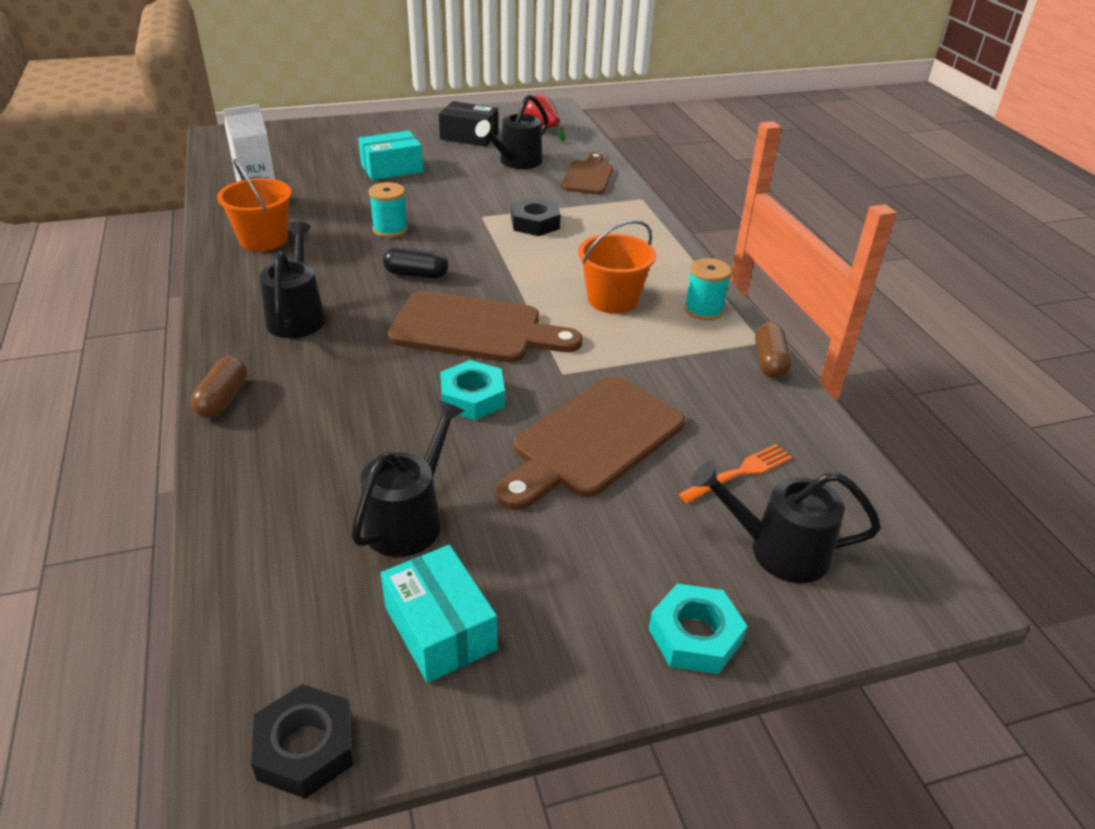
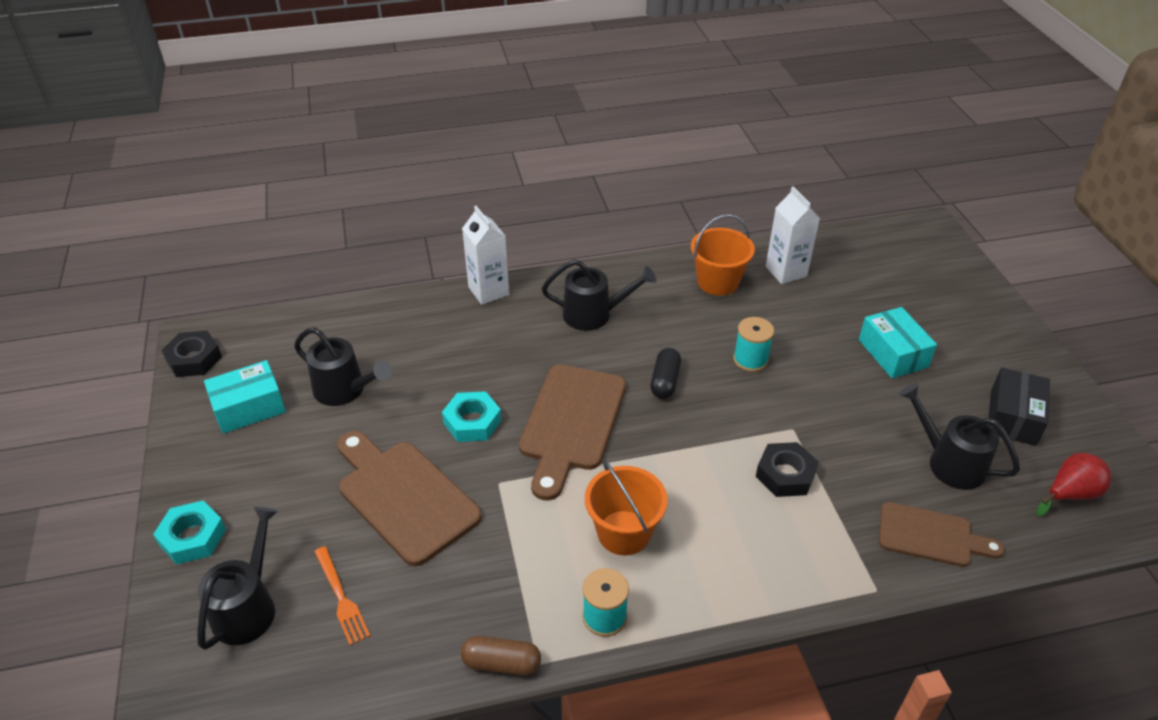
camera: 95 degrees right, 5 degrees up
brown capsule [191,356,247,418] -> white carton [462,206,509,305]

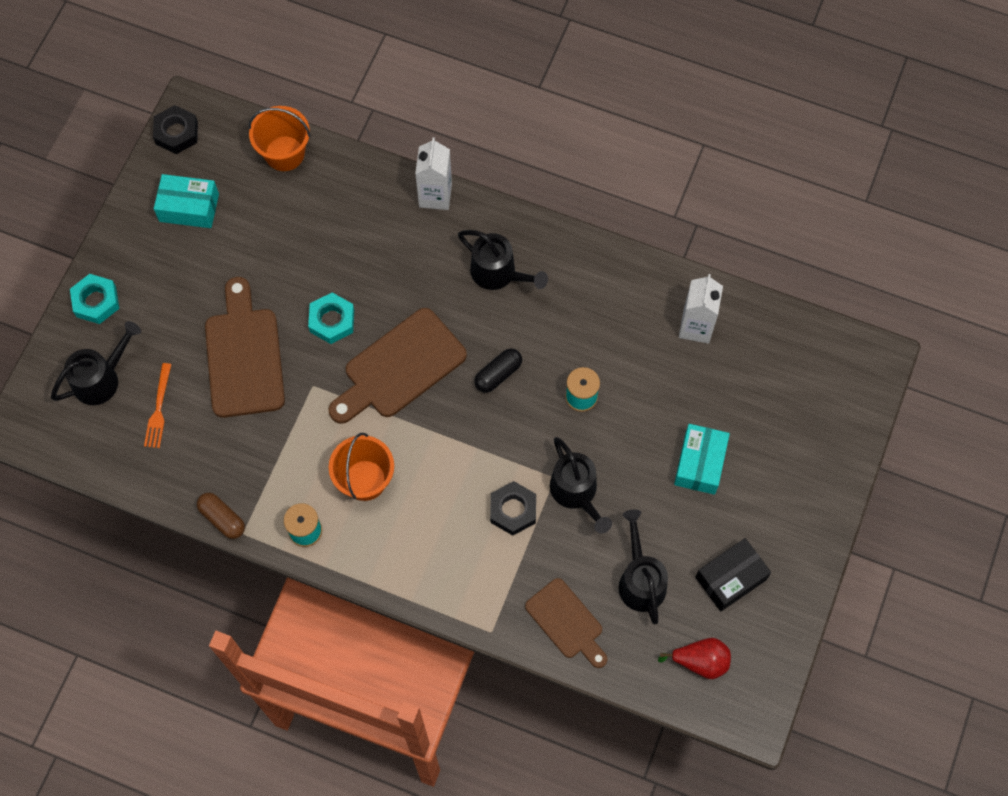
camera: 35 degrees right, 25 degrees up
black watering can [294,327,392,406] -> black watering can moved to [550,437,612,534]
orange bucket [691,214,755,296] -> orange bucket moved to [249,106,311,171]

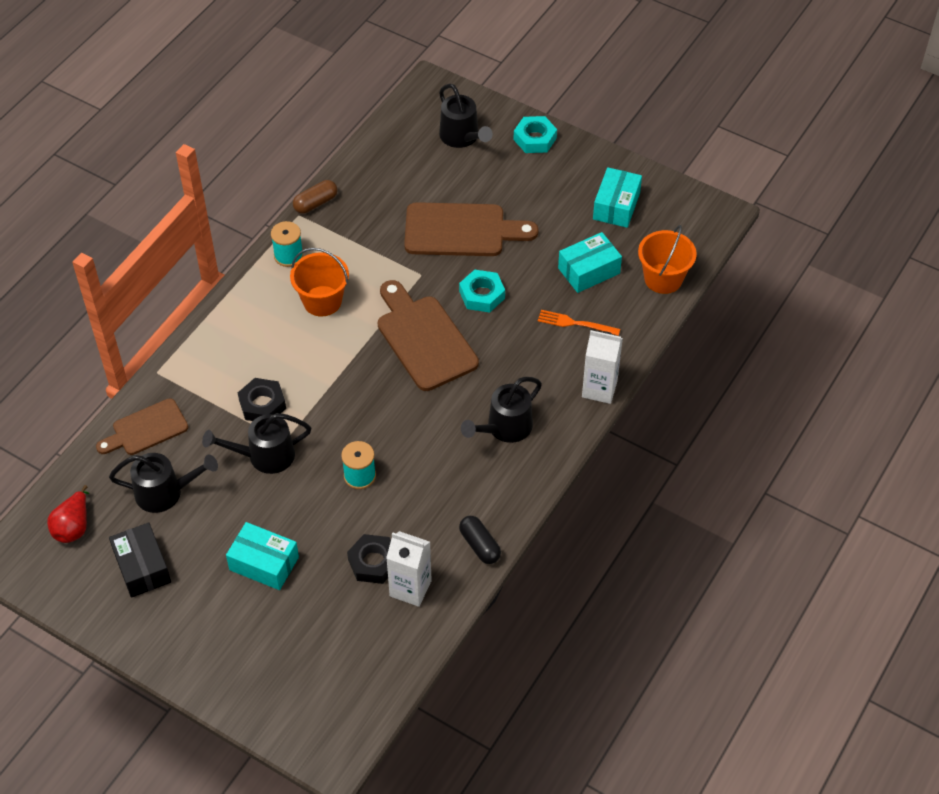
camera: 100 degrees right, 15 degrees down
orange fork [144,363,171,448] -> orange fork moved to [538,310,620,336]
black nut [153,105,198,154] -> black nut moved to [347,534,391,584]
black capsule [474,349,522,393] -> black capsule moved to [459,516,501,564]
none -> turquoise box [558,232,622,293]

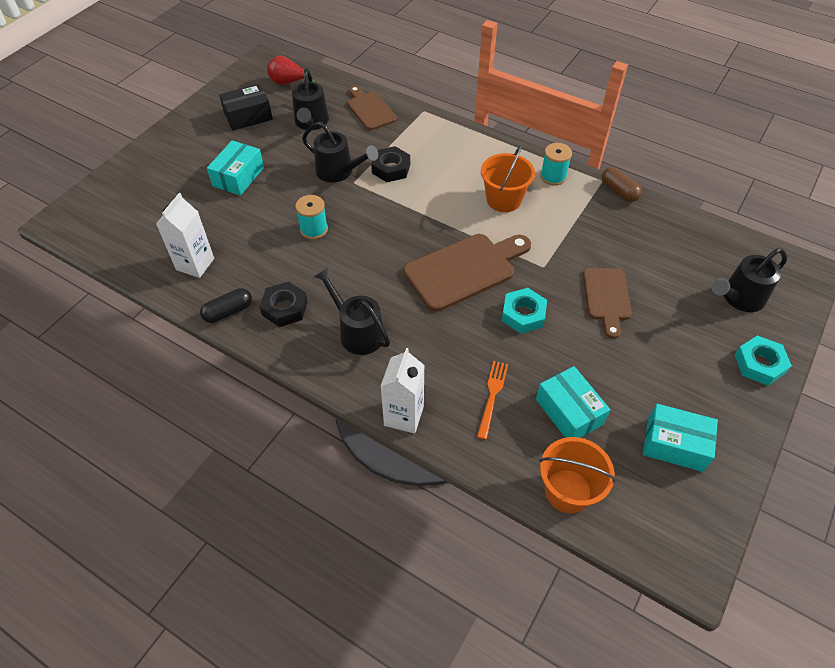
camera: 90 degrees right, 0 degrees up
black watering can [202,413,311,474] -> black watering can turned 135 degrees clockwise [302,122,378,183]
black nut [347,534,391,584] -> black nut moved to [260,281,308,327]
brown cutting board [404,202,539,256] -> brown cutting board [583,268,632,339], size x0.63

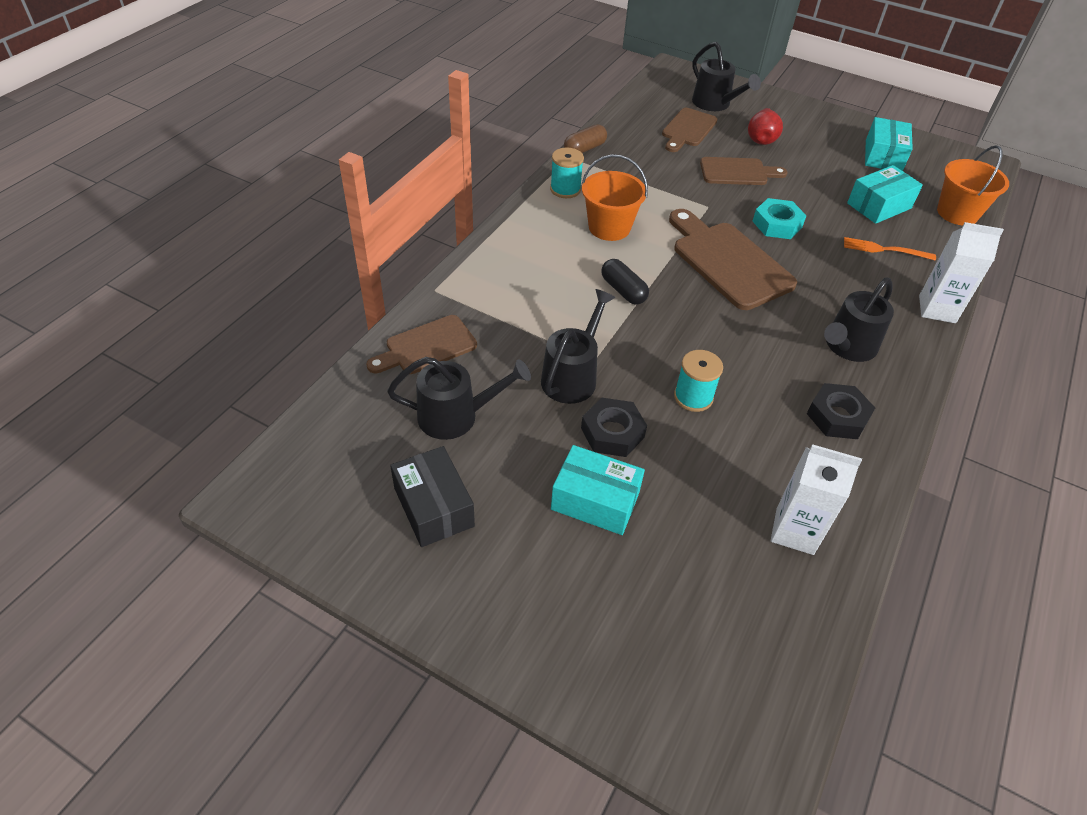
camera: 95 degrees left, 5 degrees down
black capsule [200,288,252,323] -> black capsule moved to [601,259,649,305]
red pear [267,55,315,85] -> red pear moved to [748,108,783,145]
black nut [371,146,410,182] -> black nut moved to [581,398,647,457]
turquoise nut [735,335,792,386] -> none
none -> brown cutting board [662,108,718,152]

